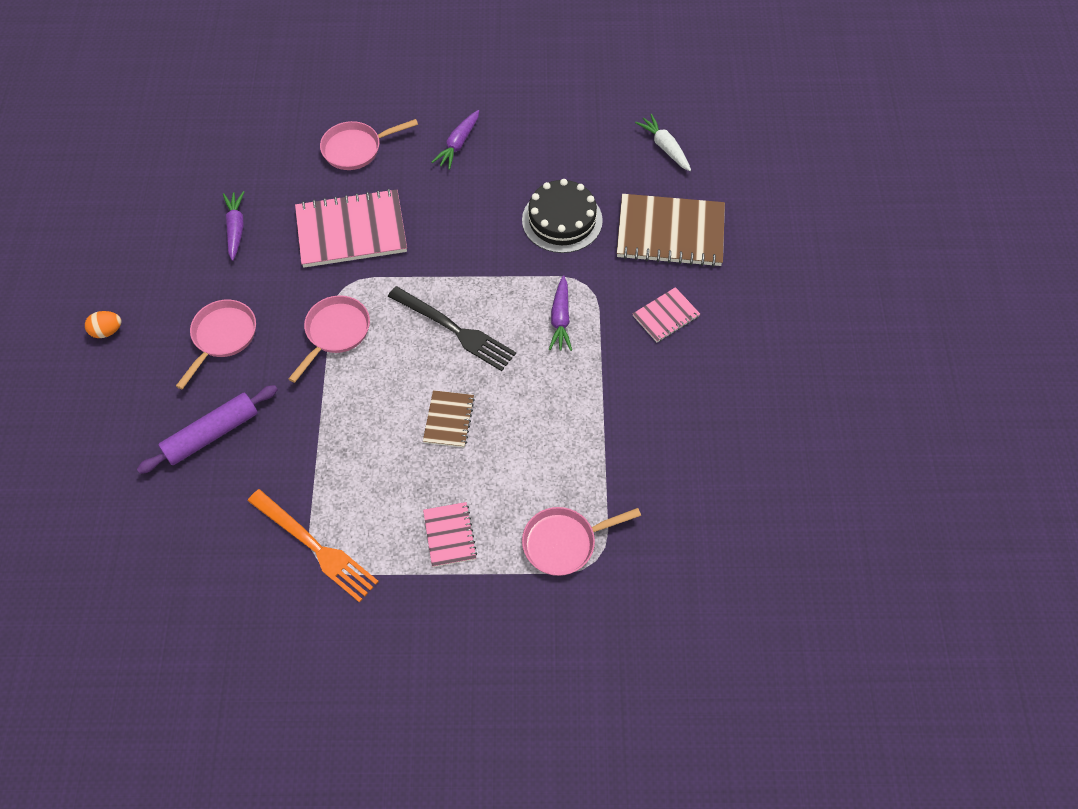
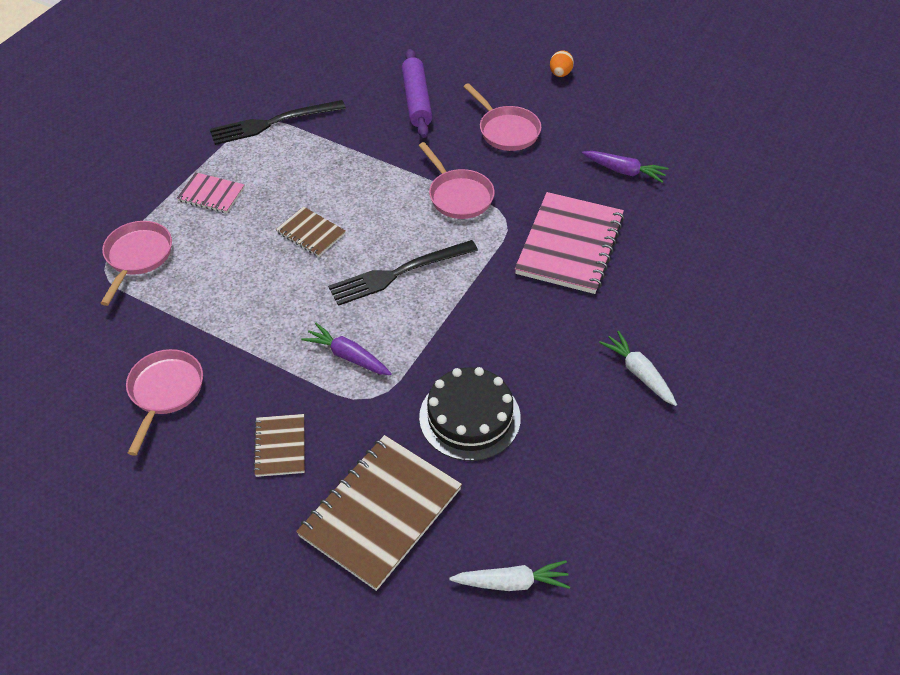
camera: 120 degrees right, 10 degrees down
orange fork [248,489,379,603] -> black fork [210,100,346,145]
pink pan [320,119,418,170] -> pink pan moved to [126,349,203,456]
purple carrot [432,110,479,170] -> white carrot [599,331,677,406]
pink notebook [633,287,700,342] -> brown notebook [253,414,305,477]

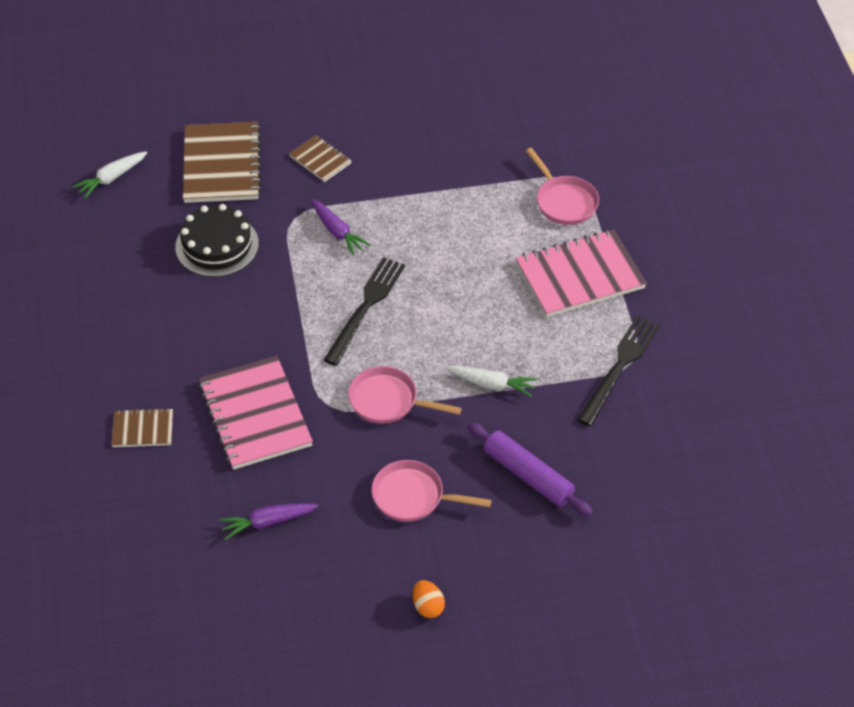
camera: 140 degrees right, 0 degrees up
pink pan [126,349,203,456] -> none
pink notebook [177,172,245,213] -> pink notebook [516,229,647,317], size x1.97
brown notebook [276,206,346,257] -> brown notebook moved to [111,408,173,447]
purple carrot [301,323,392,375] -> purple carrot turned 60 degrees clockwise [311,199,371,255]
white carrot [599,331,677,406] -> white carrot moved to [445,365,537,397]

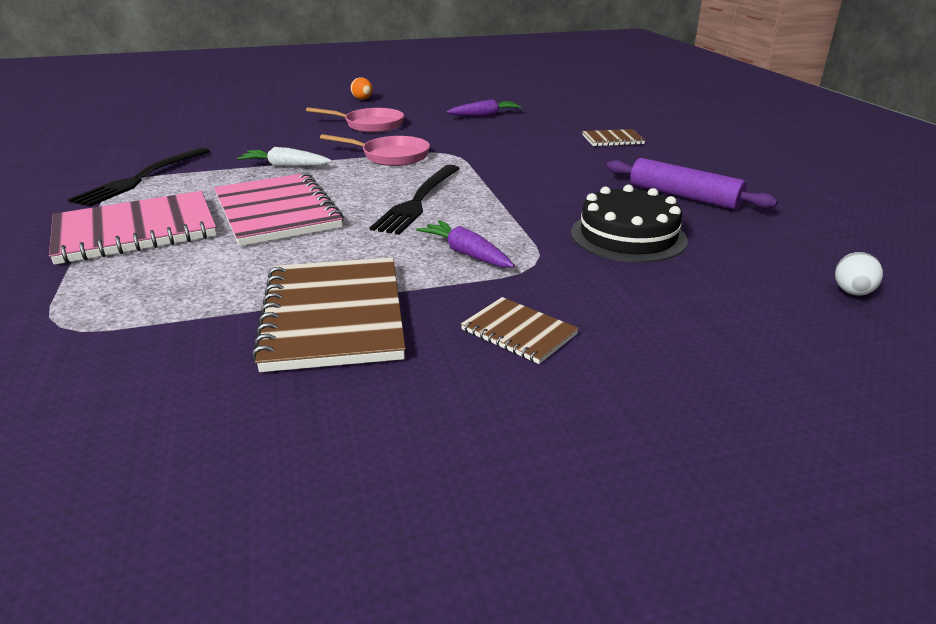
camera: 175 degrees right, 20 degrees down
white carrot [72,151,147,198] -> white egg [835,252,883,296]
brown notebook [183,122,261,203] -> brown notebook moved to [252,257,406,372]
pink notebook [199,356,313,470] -> pink notebook moved to [214,173,344,246]
purple rolling pin [468,422,593,516] -> purple rolling pin moved to [607,158,778,210]
pink pan [526,148,599,225] -> none

